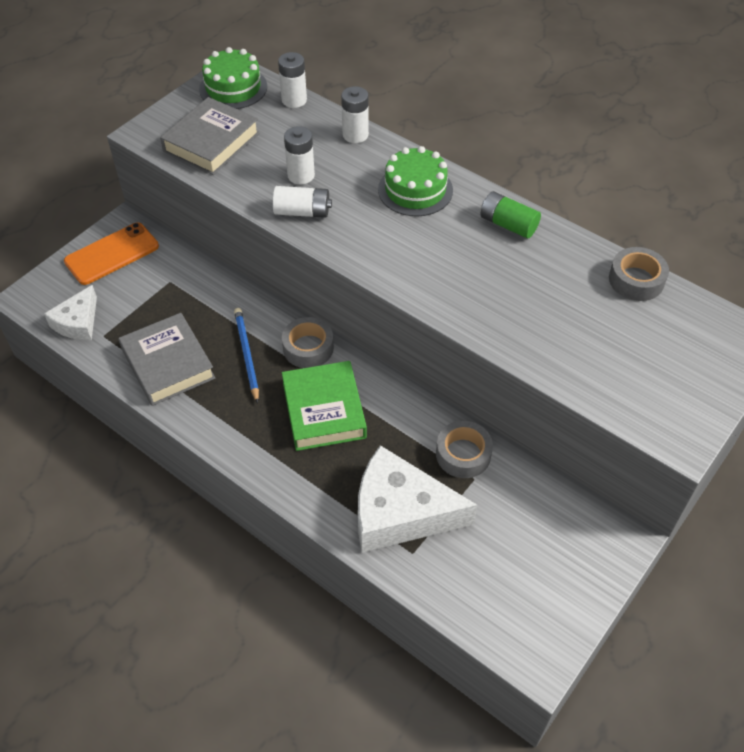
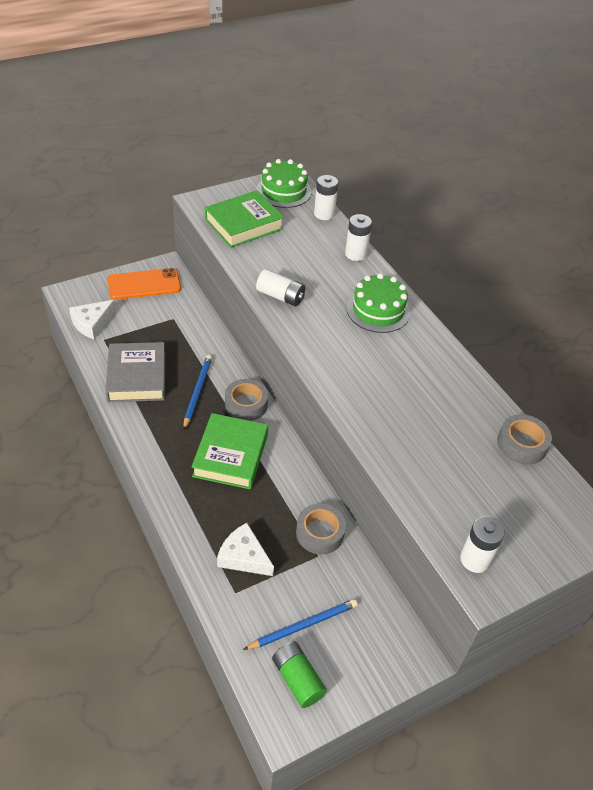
camera: 20 degrees right, 5 degrees down
grey book [160,97,260,175] -> green book [205,190,284,248]
white battery [284,126,315,185] -> white battery moved to [460,516,505,573]
white cheese [358,445,477,553] -> white cheese [217,523,274,576], size x0.56
green battery [480,191,541,239] -> green battery moved to [272,642,327,708]
none -> blue pencil [243,599,358,650]

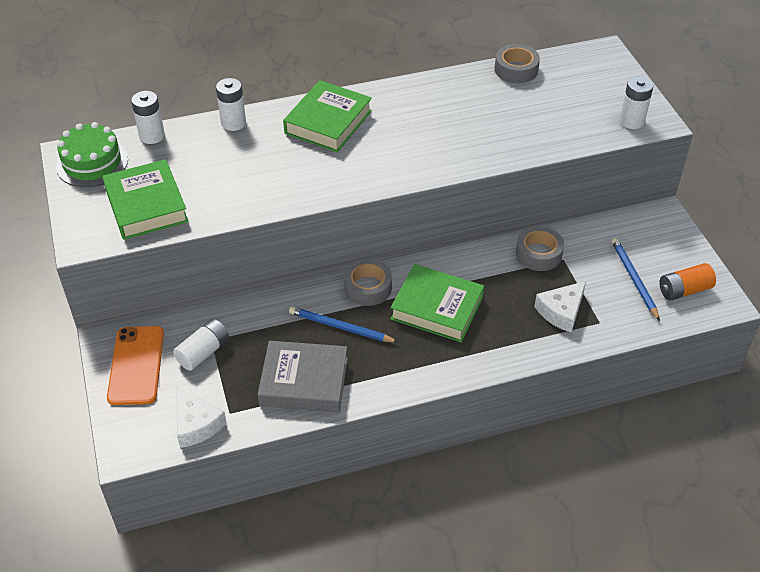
camera: 75 degrees left, 0 degrees up
white battery [256,269,305,306] -> white battery moved to [173,319,229,371]
green battery [272,642,327,708] -> orange battery [659,263,716,300]
green cake [346,273,410,333] -> green book [283,80,372,152]

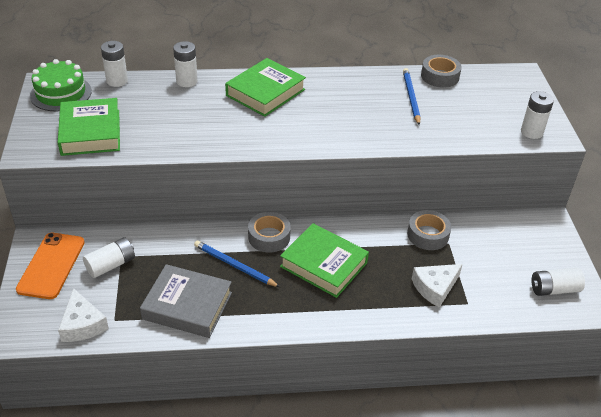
camera: 10 degrees right, 5 degrees down
blue pencil [611,238,660,321] -> blue pencil moved to [403,68,421,125]
orange battery [659,263,716,300] -> white battery [531,268,585,296]

